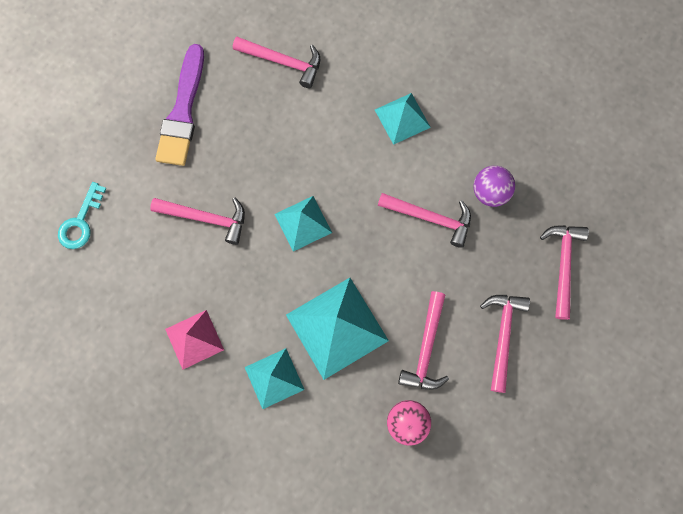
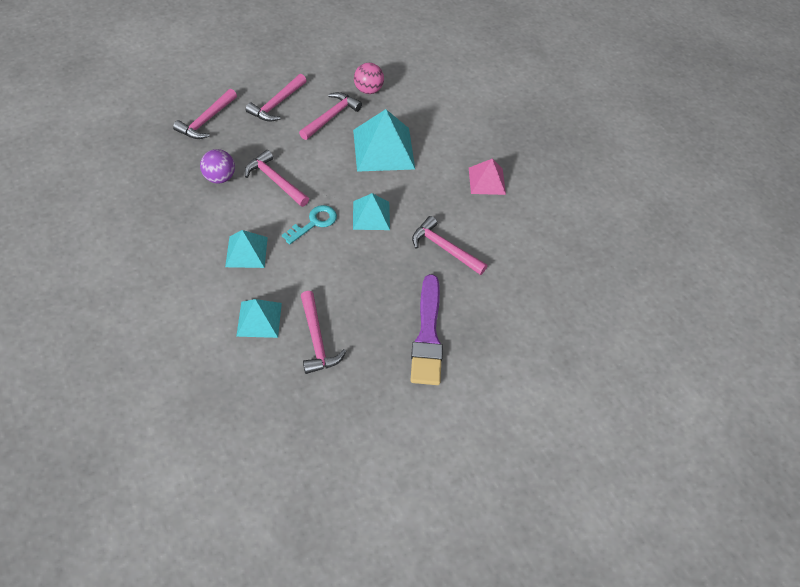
camera: 160 degrees left, 20 degrees down
turquoise key [58,182,107,249] -> turquoise key moved to [282,205,337,245]
purple brush [155,44,204,166] -> purple brush turned 150 degrees clockwise [410,274,443,385]
pink hammer [233,37,320,88] -> pink hammer turned 150 degrees counterclockwise [301,291,346,374]
turquoise pyramid [245,348,305,409] -> turquoise pyramid moved to [236,299,282,338]

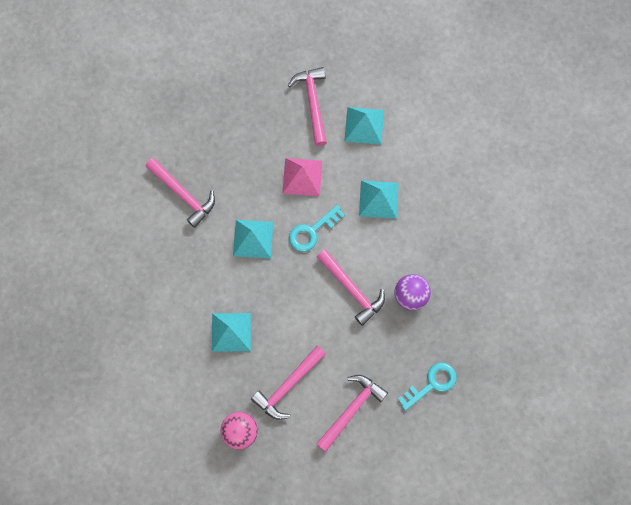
camera: 170 degrees left, 20 degrees up
pink hammer [173,89,237,139] -> turquoise key [398,363,457,411]
turquoise pyramid [353,109,415,172] -> turquoise pyramid [212,313,251,352], size x0.60
purple brush [410,274,443,385] -> none
pink pyramid [469,159,506,195] -> pink pyramid moved to [282,158,322,196]

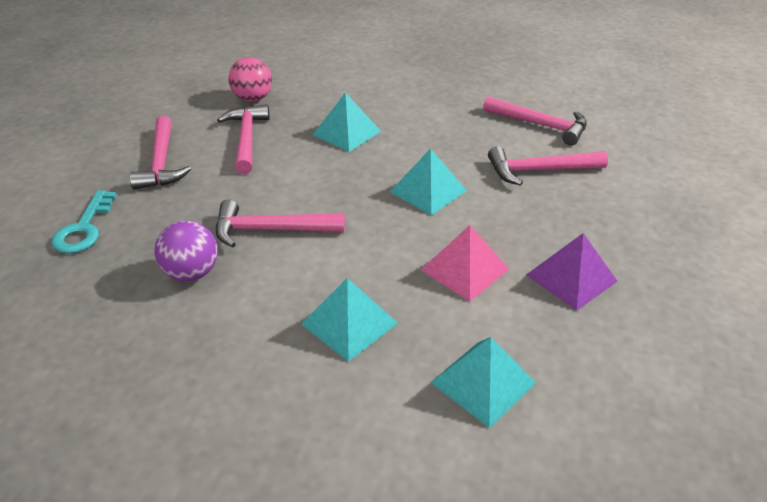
camera: 130 degrees right, 35 degrees down
pink hammer [288,67,327,146] -> pink hammer moved to [483,96,587,145]
turquoise key [289,205,345,252] -> none
none -> purple pyramid [526,233,618,311]

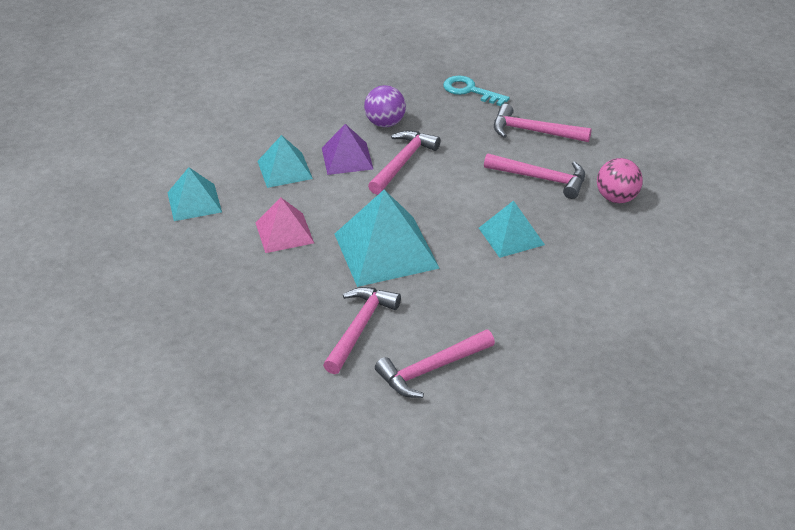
camera: 120 degrees right, 0 degrees up
turquoise pyramid [390,148,467,215] -> turquoise pyramid [335,190,440,287], size x1.68
purple pyramid [526,233,618,311] -> purple pyramid moved to [322,124,373,175]

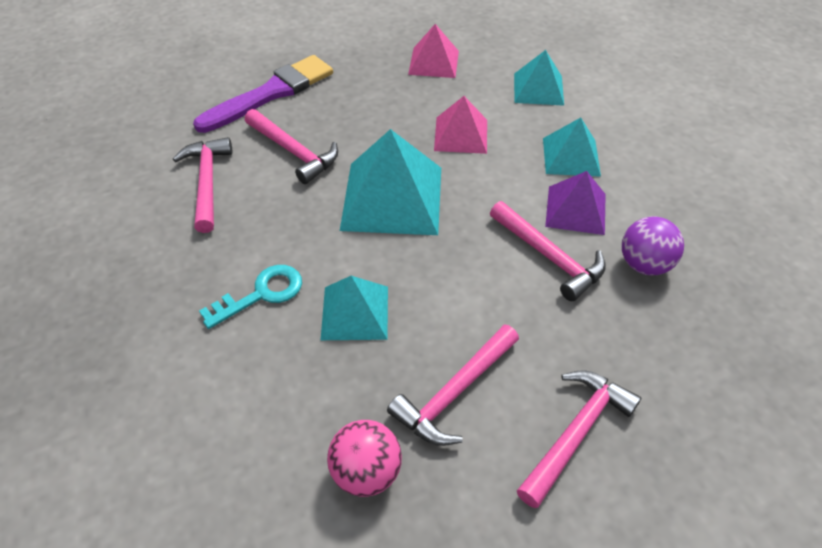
camera: 110 degrees right, 10 degrees up
turquoise key [443,76,510,106] -> turquoise key moved to [199,265,302,329]
none -> purple brush [193,55,333,133]
none -> pink pyramid [408,24,459,78]

